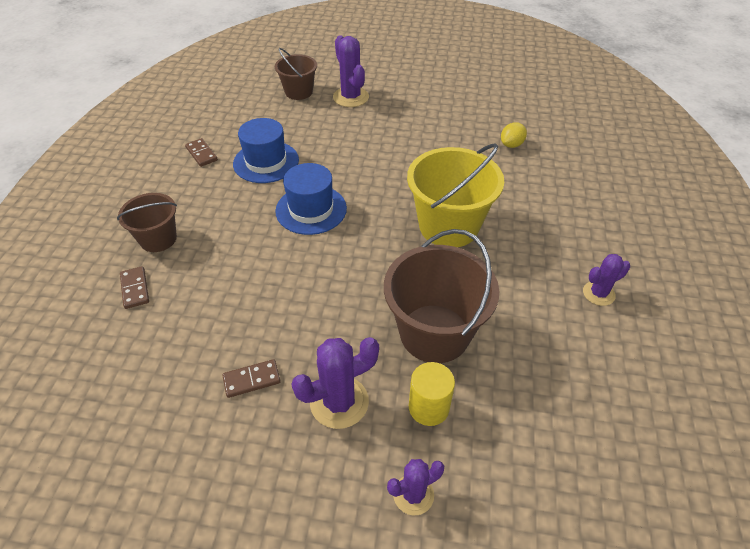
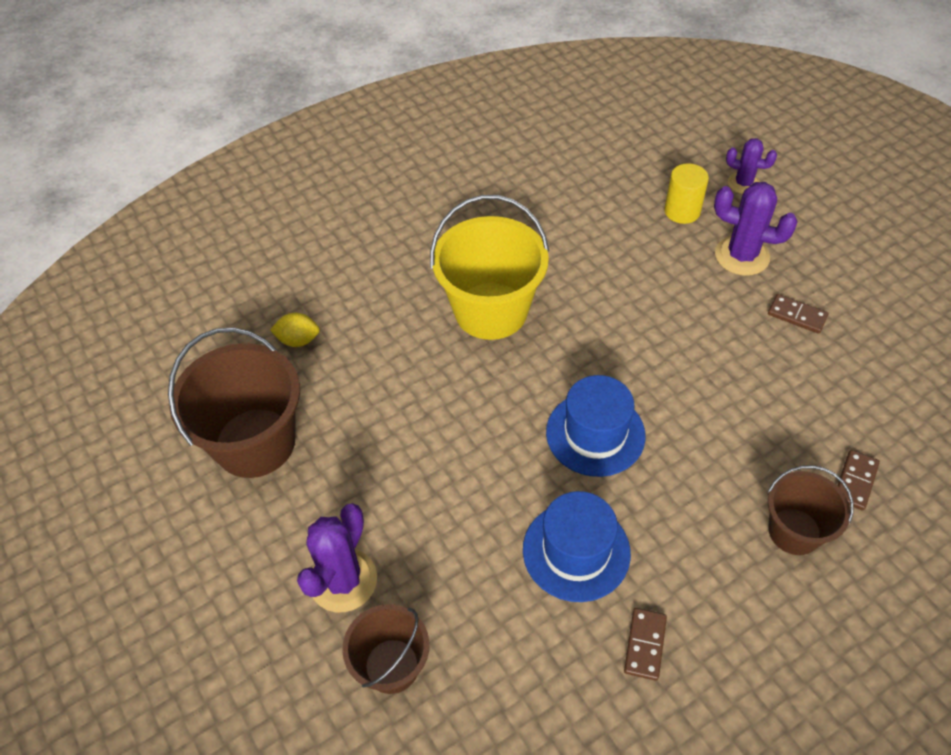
camera: 130 degrees left, 5 degrees up
brown bucket [384,229,499,363] -> brown bucket moved to [168,327,300,478]
purple cactus [583,254,630,306] -> none

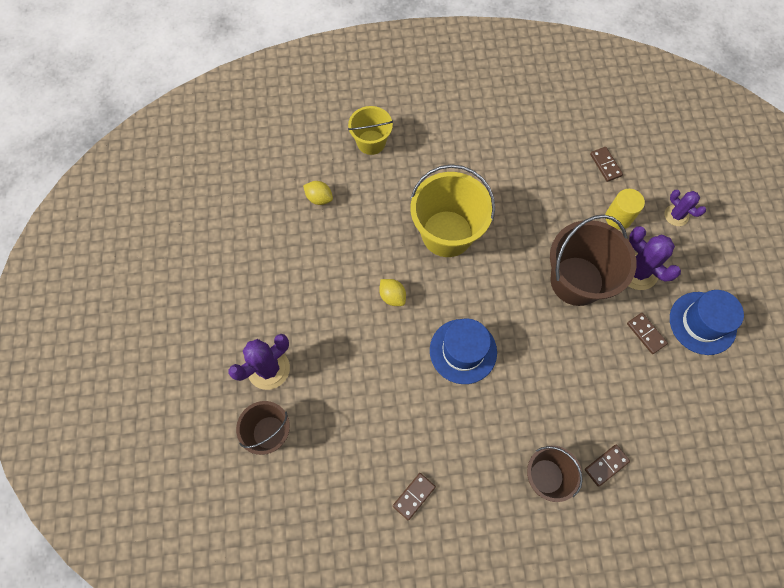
camera: 25 degrees right, 15 degrees up
brown bucket [168,327,300,478] -> brown bucket moved to [550,215,636,306]
blue hat [523,491,631,602] -> blue hat moved to [670,290,744,355]
none -> yellow bucket [348,106,393,155]
none -> yellow lemon [379,279,406,306]
none -> brown domino [590,147,623,182]

